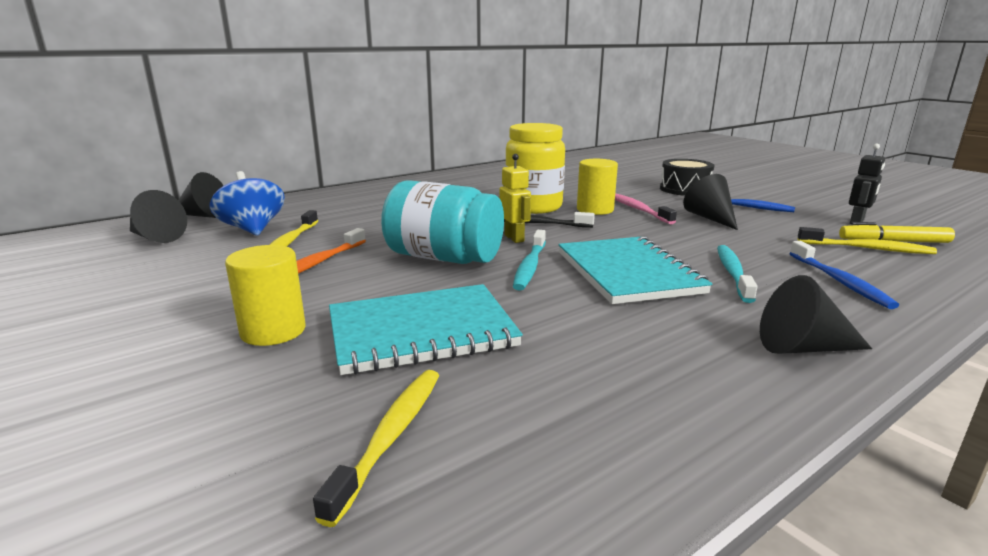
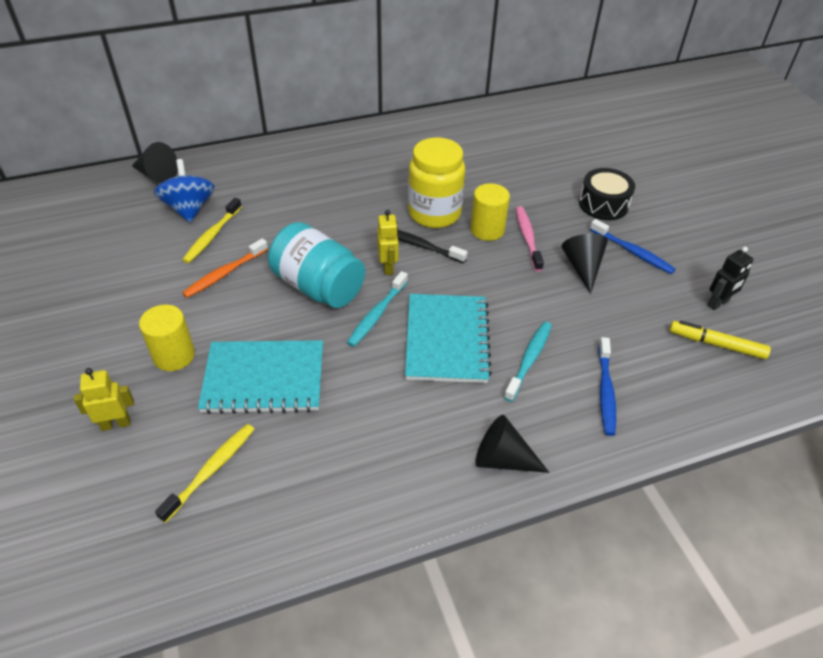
camera: 15 degrees right, 25 degrees up
black cone [130,190,187,243] -> none
yellow toothbrush [798,227,937,254] -> none
none -> yellow robot [74,368,134,431]

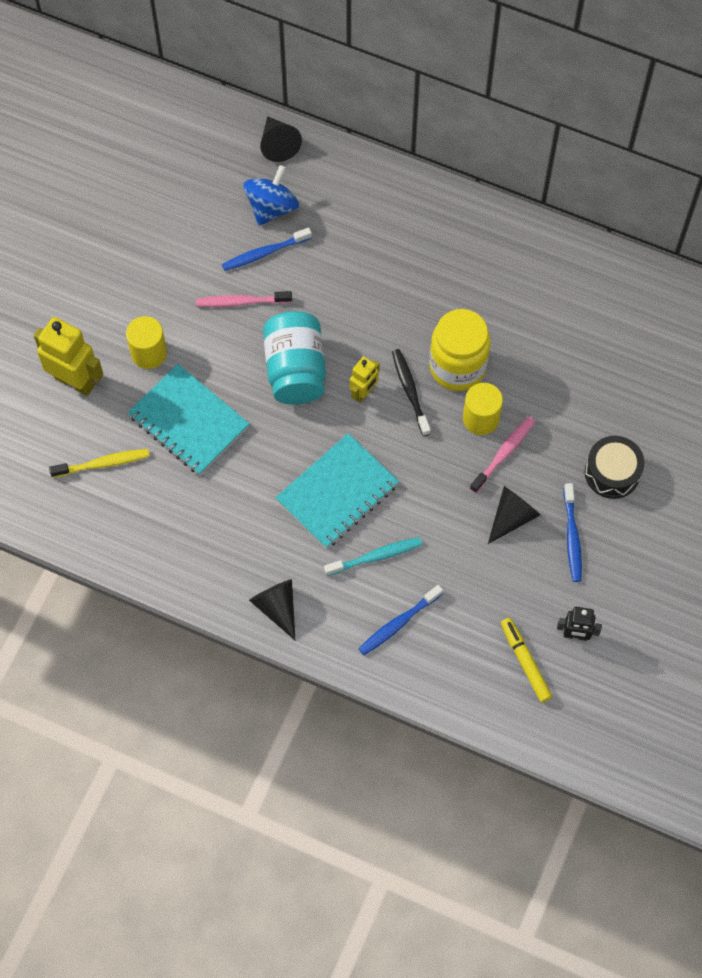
camera: 45 degrees right, 20 degrees up
yellow robot [74,368,134,431] -> yellow robot [34,317,104,396], size x1.77
yellow toothbrush [182,198,242,263] -> blue toothbrush [222,227,312,271]
orange toothbrush [182,238,268,298] -> pink toothbrush [196,291,292,307]
turquoise toothbrush [347,271,408,347] -> none

